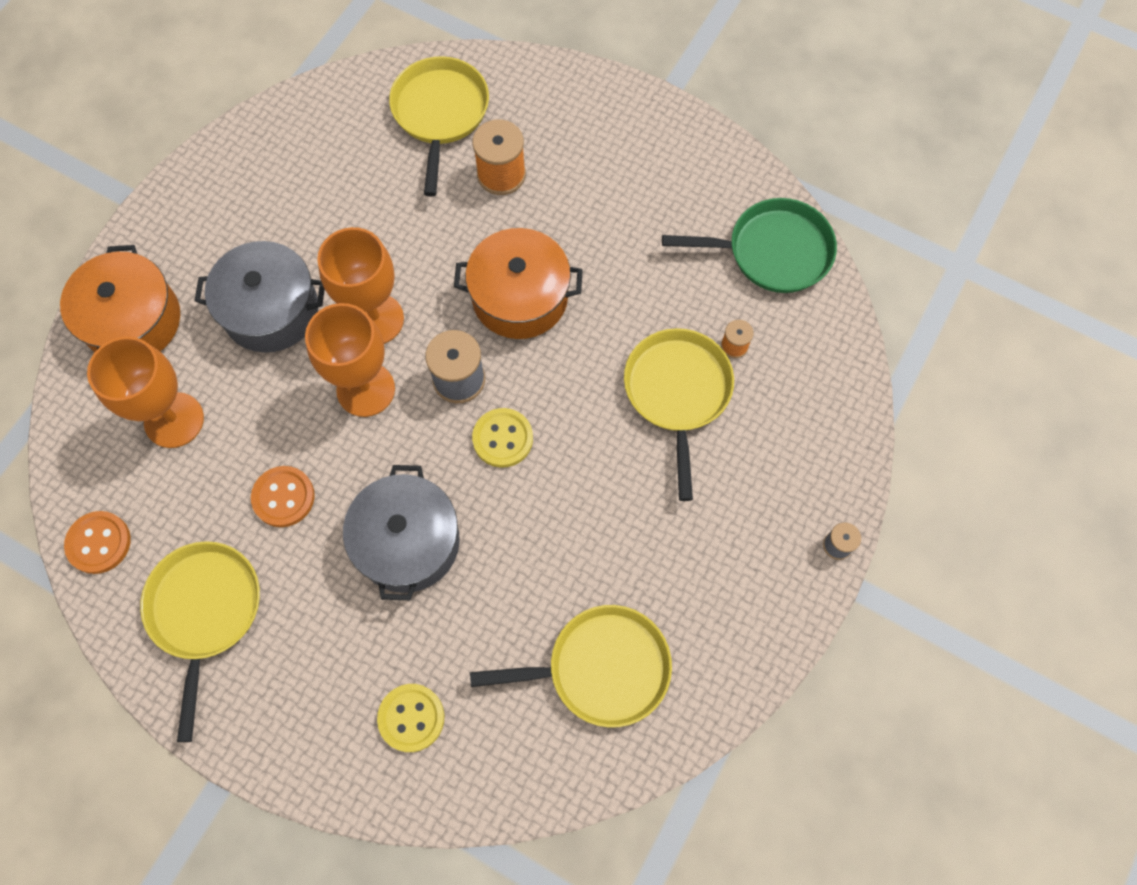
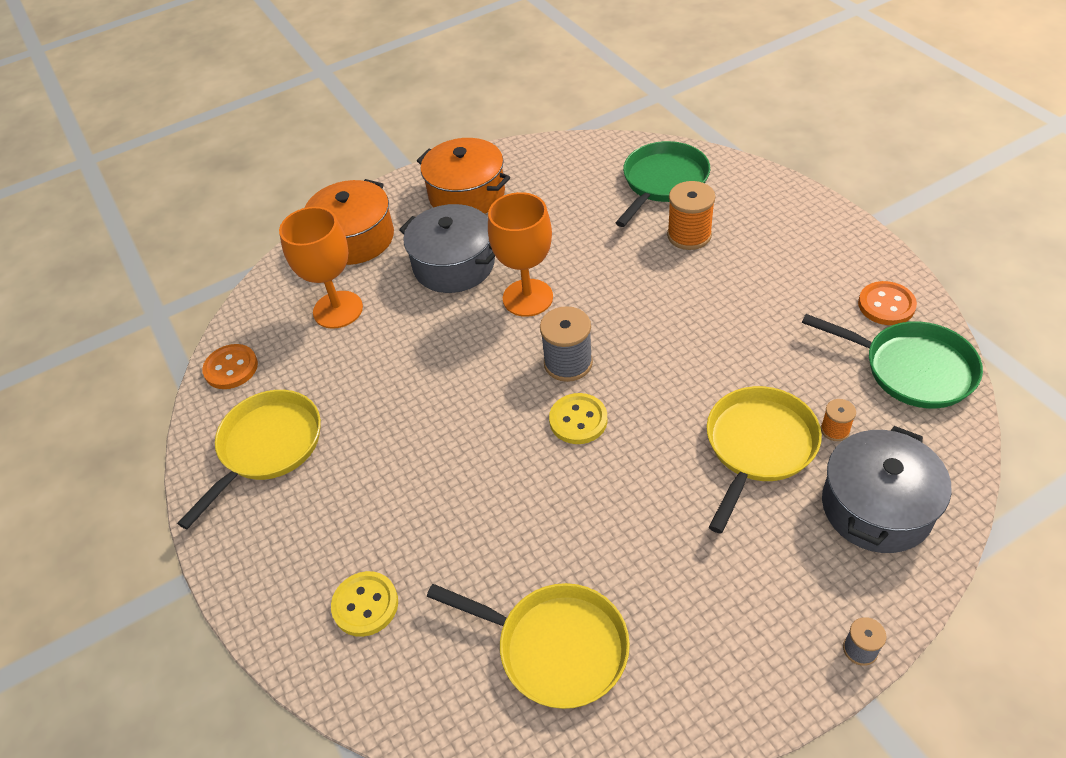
camera: 35 degrees right, 20 degrees down
orange button [251,466,315,527] -> orange button moved to [858,281,917,325]
orange goblet [305,303,395,417] -> none
grey pot [343,465,460,600] -> grey pot moved to [822,426,952,553]
yellow pan [389,56,489,196] -> green pan [615,141,710,227]
orange pot [454,228,583,339] -> orange pot moved to [417,138,510,214]

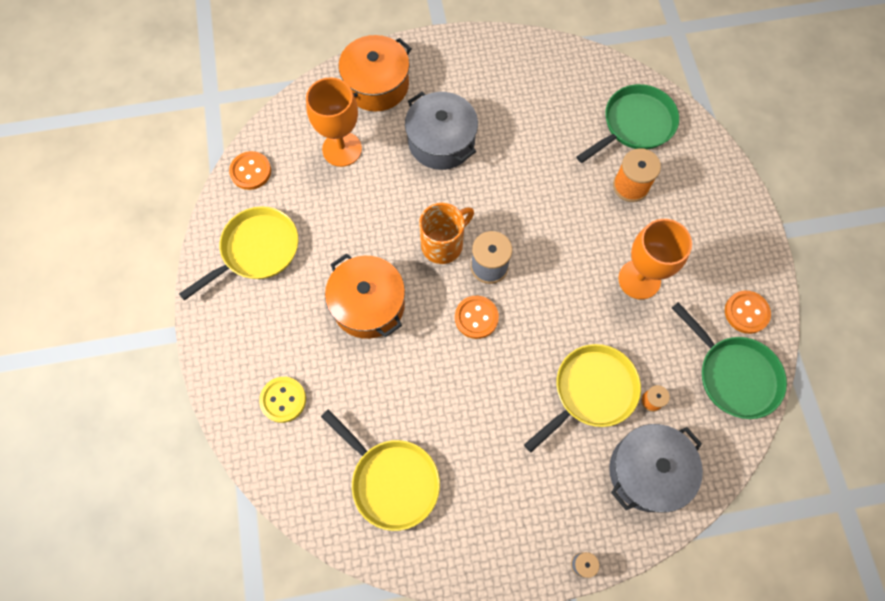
camera: 15 degrees right, 20 degrees up
orange pot [417,138,510,214] -> orange pot moved to [325,254,405,339]
orange goblet [488,192,553,317] -> orange goblet moved to [618,219,692,300]
yellow button [549,393,607,444] -> orange button [455,295,499,339]
none -> orange mug [419,203,474,264]

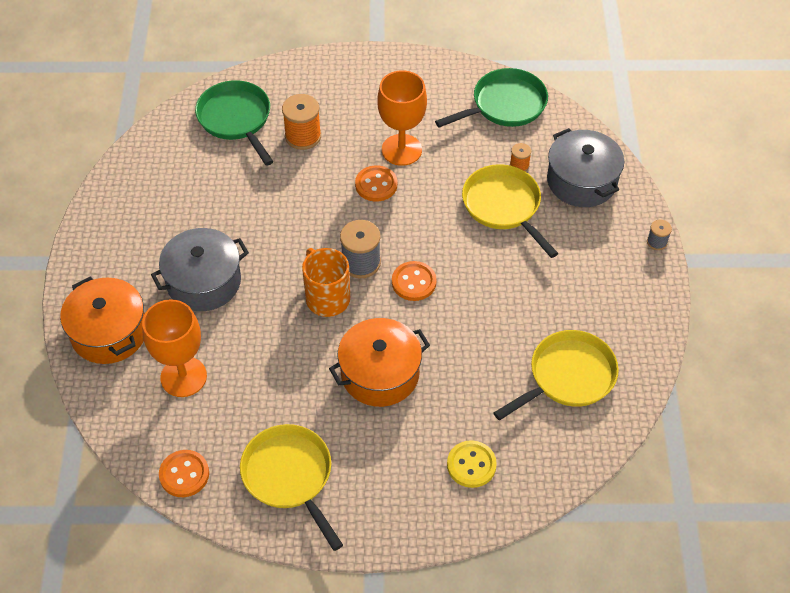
camera: 80 degrees left, 15 degrees down
orange button [725,291,771,334] -> orange button moved to [355,165,397,202]

